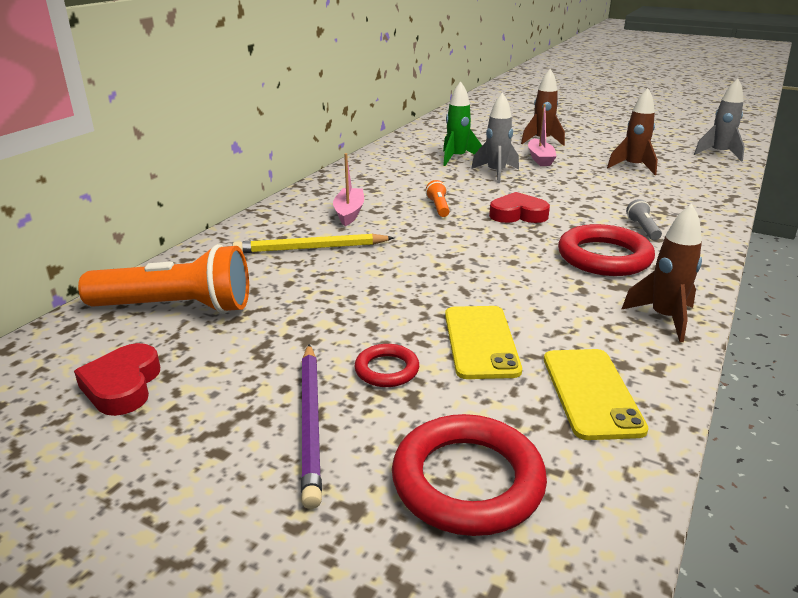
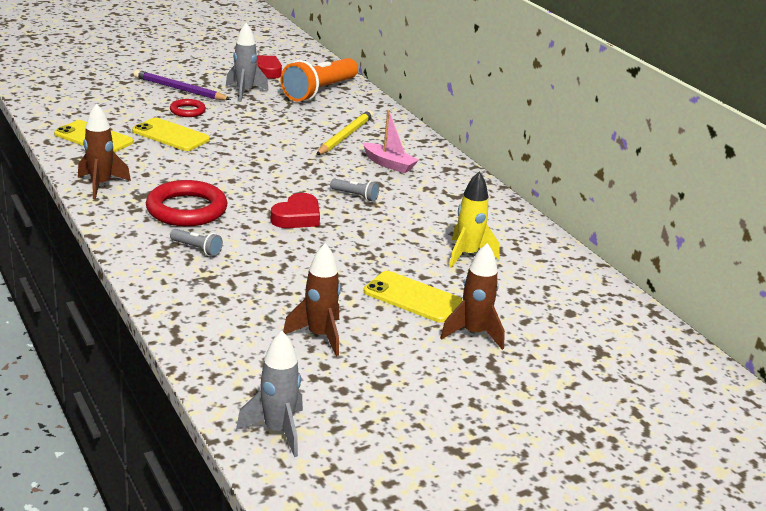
camera: 120 degrees right, 0 degrees up
red ring [392,414,547,536] -> none
orange flashlight [426,180,450,217] -> grey flashlight [330,179,379,202]
green rocket [443,81,482,166] -> yellow rocket [449,171,499,268]
grey rocket [471,92,519,183] -> grey rocket moved to [226,23,269,102]
pink boat [528,104,557,166] -> yellow phone [364,271,463,323]

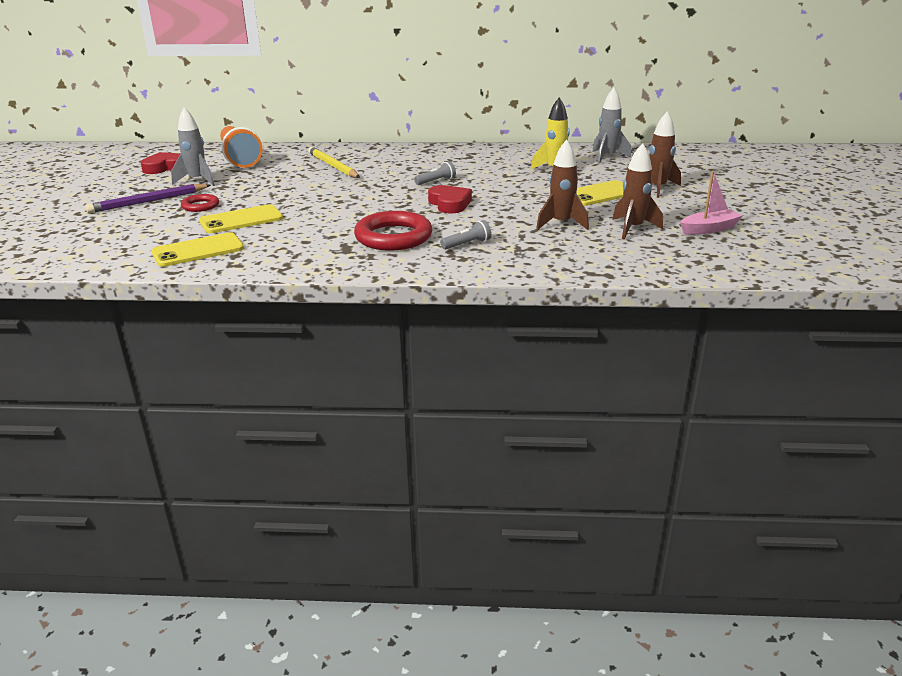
camera: 55 degrees left, 0 degrees up
brown rocket [78,103,131,199] -> brown rocket moved to [536,139,589,230]
grey rocket [236,331,303,457] -> grey rocket moved to [592,88,631,164]
pink boat [363,110,419,173] -> pink boat moved to [680,171,743,235]

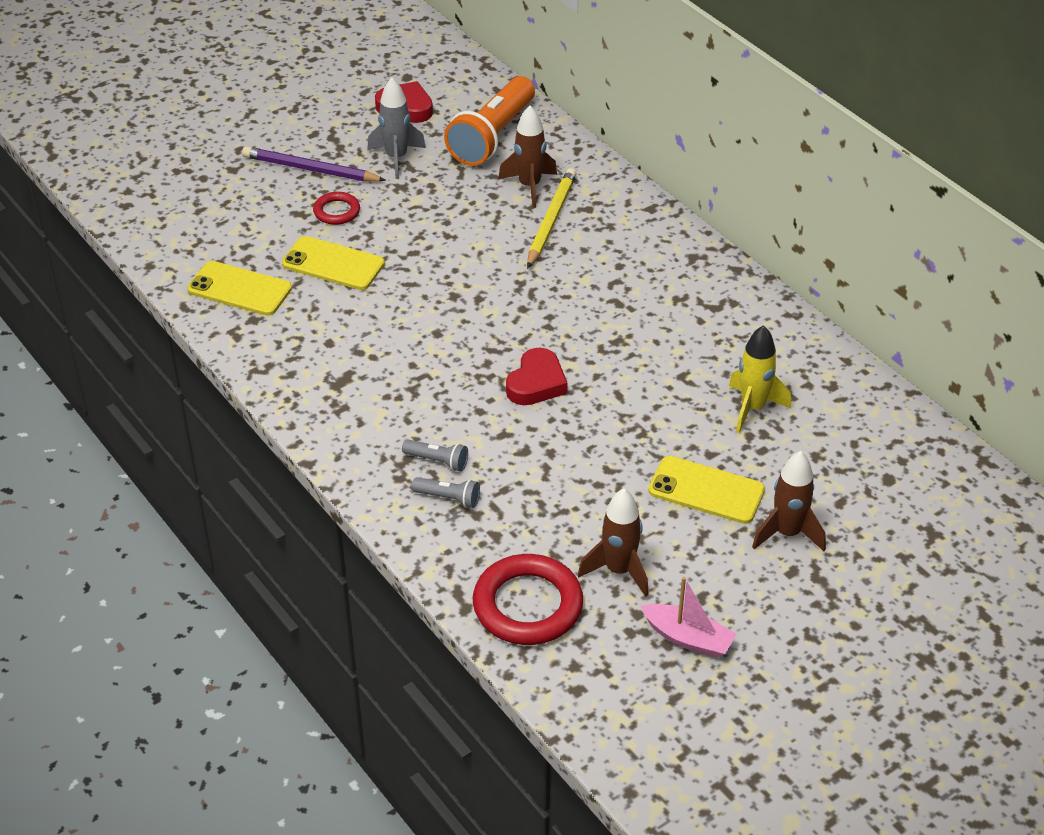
camera: 50 degrees right, 15 degrees up
red ring [354,211,433,251] -> red ring moved to [473,554,583,645]
grey flashlight [414,161,456,185] -> grey flashlight moved to [412,477,480,508]
brown rocket [536,139,589,230] -> brown rocket moved to [498,105,557,208]
grey rocket [592,88,631,164] -> none

